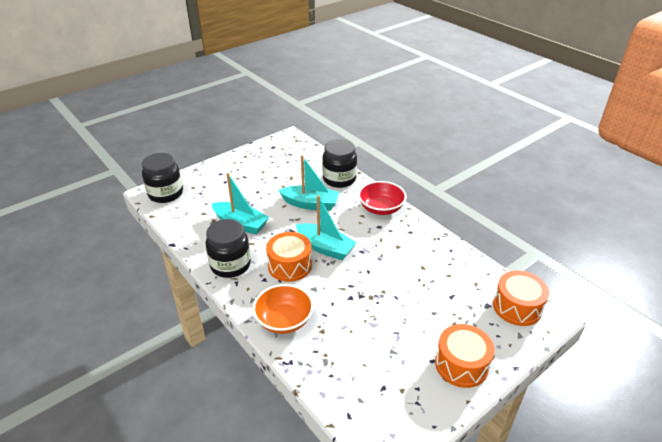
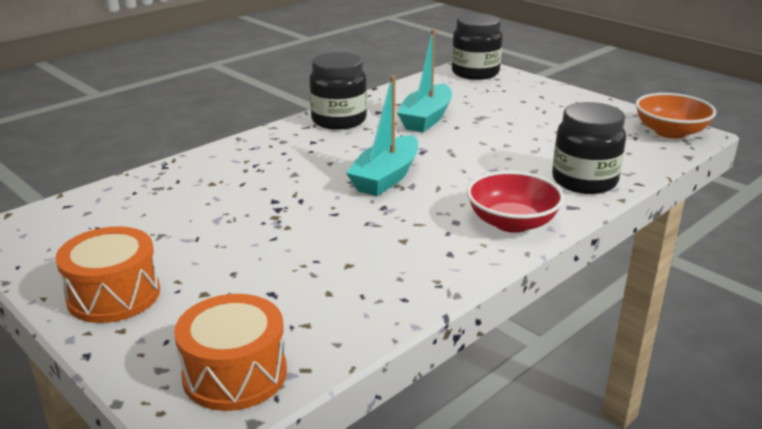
camera: 85 degrees right, 10 degrees down
orange bowl [252,284,314,334] -> orange bowl moved to [635,93,716,139]
orange drum [266,232,312,282] -> none
turquoise boat [278,155,339,210] -> none

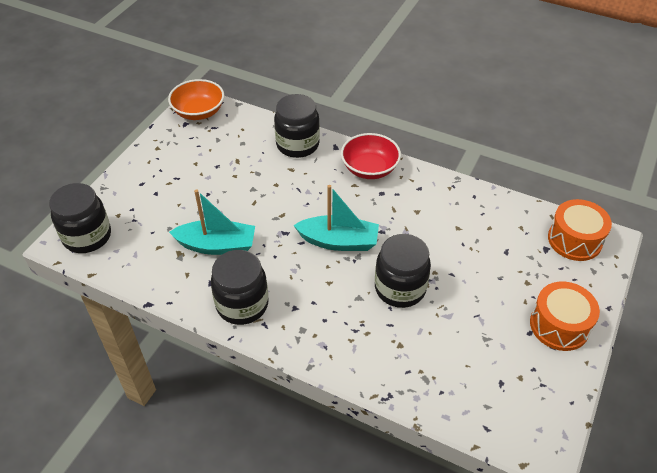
camera: 110 degrees left, 20 degrees up
none -> black jar [375,234,431,308]

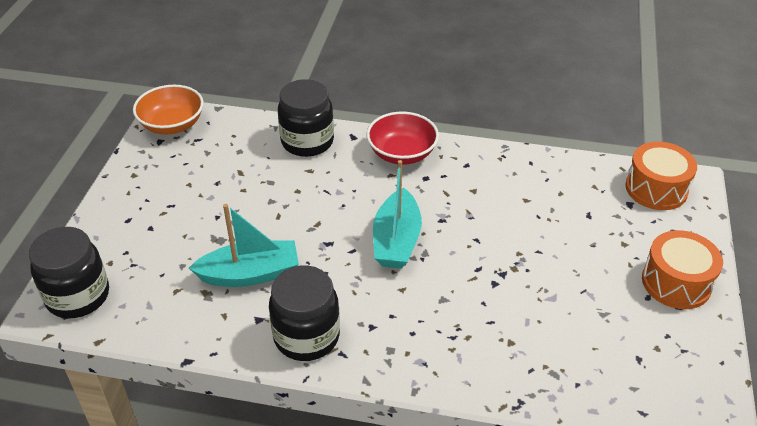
camera: 15 degrees left, 5 degrees down
turquoise boat [294,185,379,251] -> turquoise boat turned 105 degrees clockwise [373,160,422,269]
black jar [375,234,431,308] -> none

